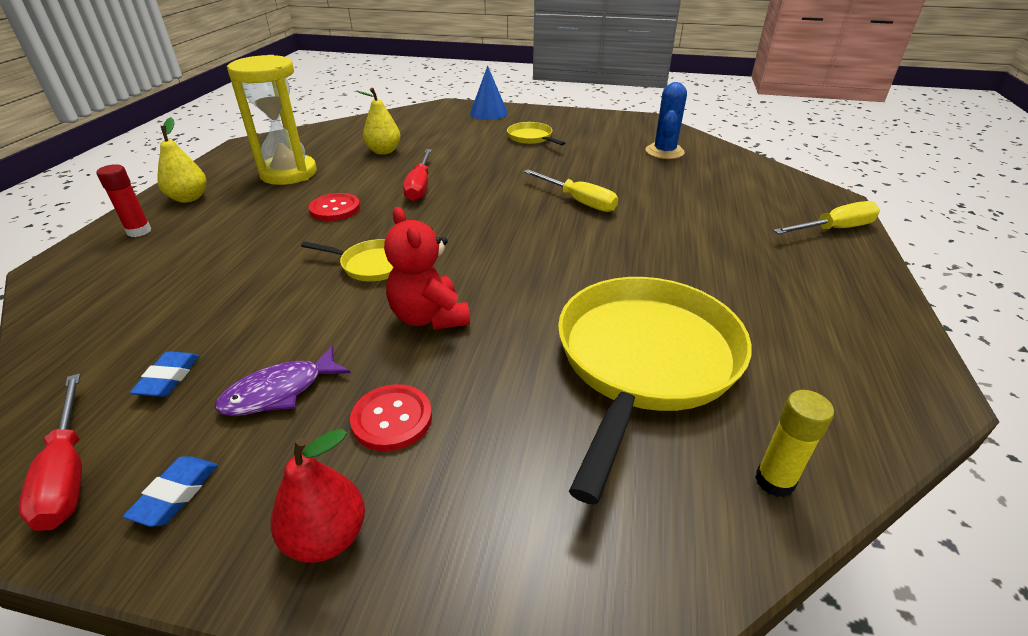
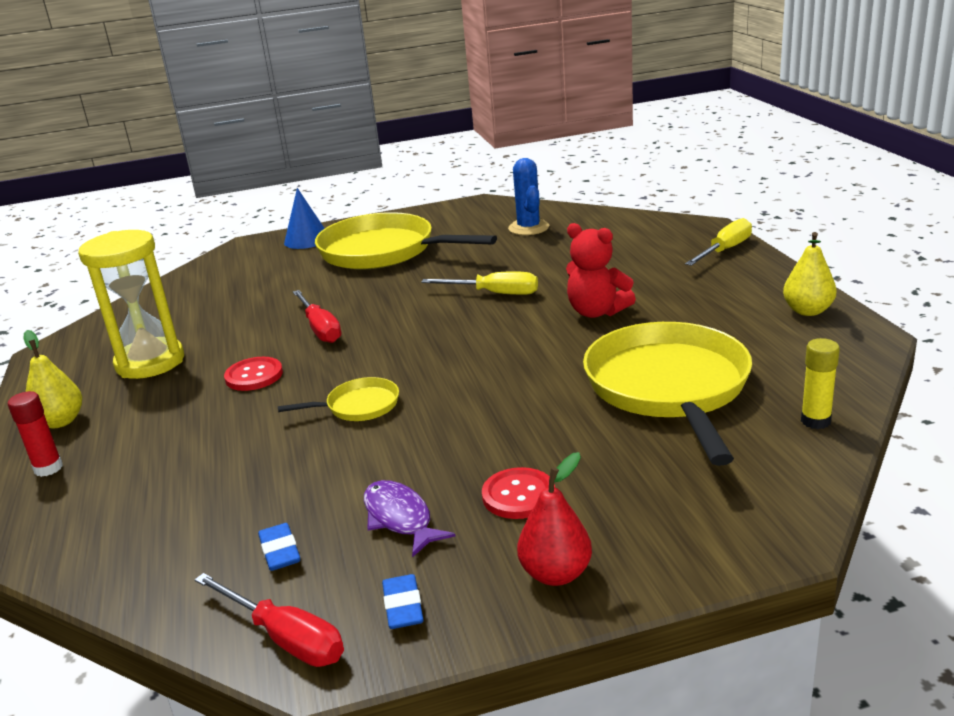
camera: 25 degrees left, 10 degrees down
purple fish [215,346,351,416] -> purple fish turned 120 degrees clockwise [364,480,455,557]
yellow pear [357,88,401,155] -> yellow pear moved to [783,232,836,316]
red teddy bear [384,207,470,330] -> red teddy bear moved to [566,223,636,318]
yellow pan [507,122,565,146] -> yellow pan [315,212,497,269], size x2.23

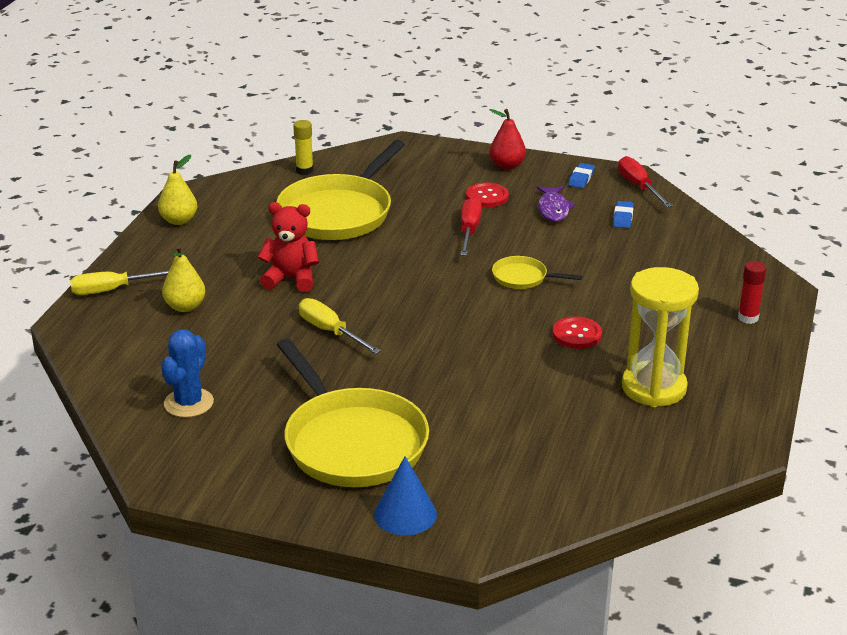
camera: 150 degrees left, 5 degrees up
yellow pear [23,330,82,428] -> yellow pear moved to [162,245,205,312]
red screwdriver [293,290,341,343] -> red screwdriver moved to [460,197,482,256]
red teddy bear [566,223,636,318] -> red teddy bear turned 60 degrees counterclockwise [258,202,319,292]

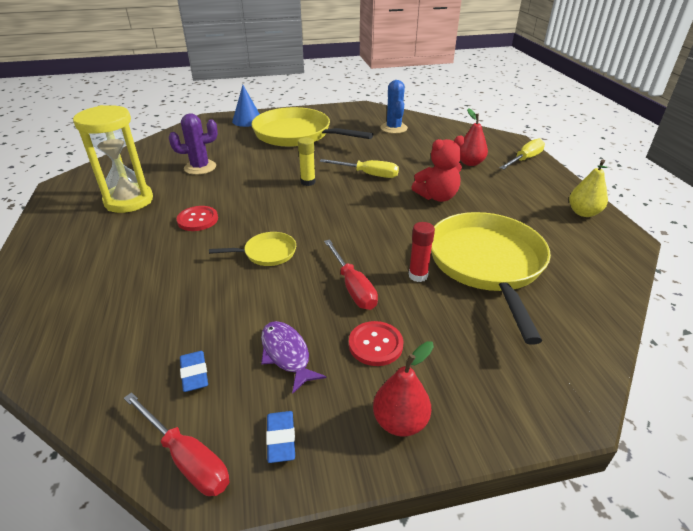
camera: 150 degrees right, 5 degrees up
yellow pear [162,245,205,312] -> red pear [460,108,488,166]
yellow glue stick [293,120,314,175] -> yellow glue stick moved to [298,137,315,186]
red glue stick [738,261,767,324] -> red glue stick moved to [409,222,435,282]
none -> purple cactus [169,113,218,175]

